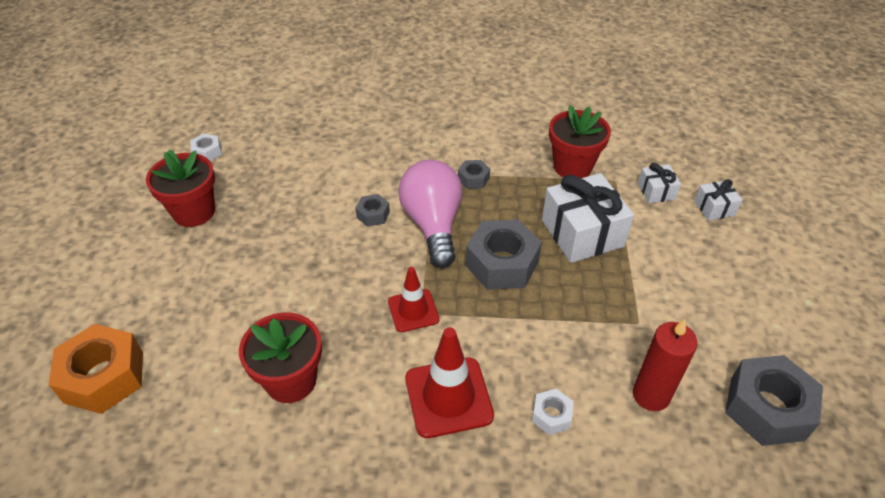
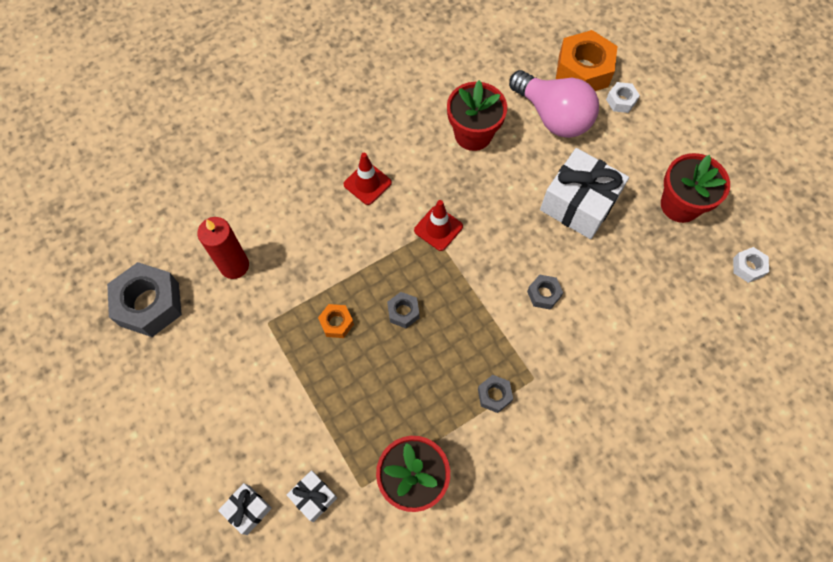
camera: 145 degrees right, 20 degrees up
pink light bulb [398,160,462,268] -> pink light bulb moved to [509,70,599,138]
red traffic cone [405,327,494,438] -> red traffic cone [344,153,392,205], size x0.63
grey nut [466,220,542,290] -> grey nut [387,292,420,328], size x0.49
white nut [532,389,574,435] -> white nut moved to [606,82,640,113]
white gift [542,173,634,263] -> white gift moved to [540,148,629,239]
none -> orange nut [318,304,354,338]

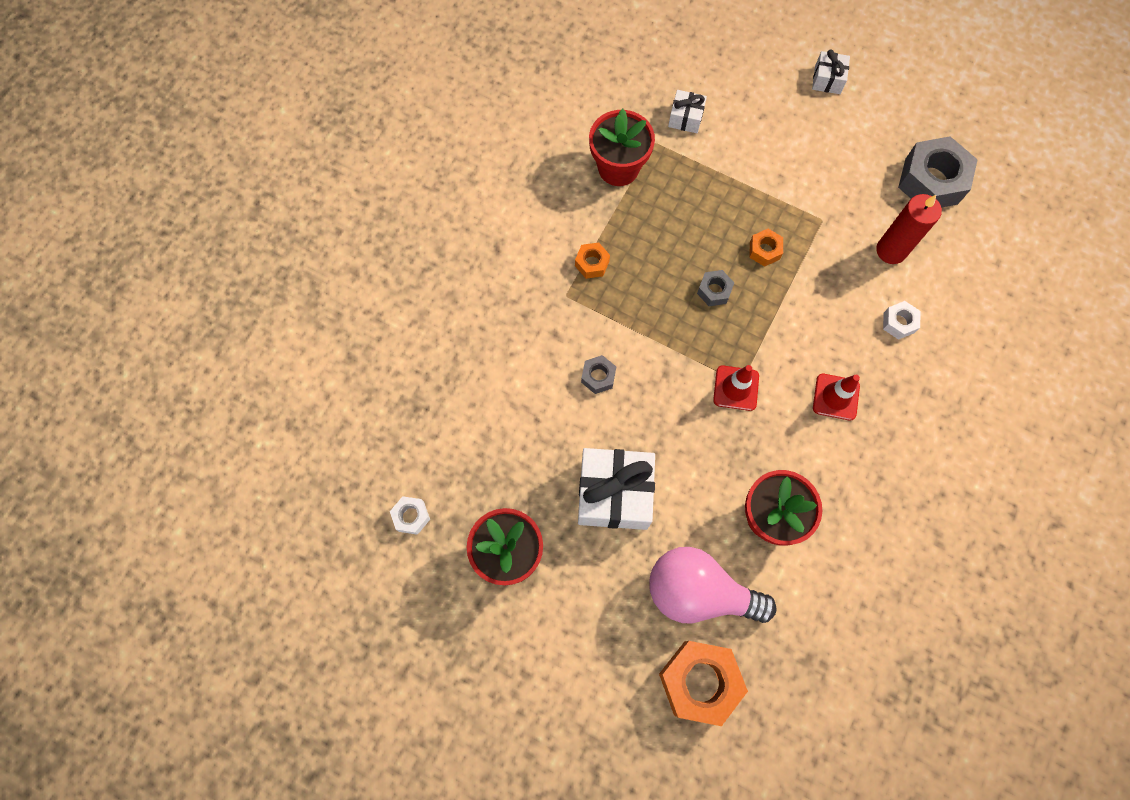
camera: 150 degrees right, 5 degrees up
white gift [218,483,272,535] -> white gift moved to [812,49,850,94]
grey nut [478,375,513,413] -> orange nut [575,243,610,279]
white nut [606,82,640,113] -> white nut moved to [883,301,920,340]

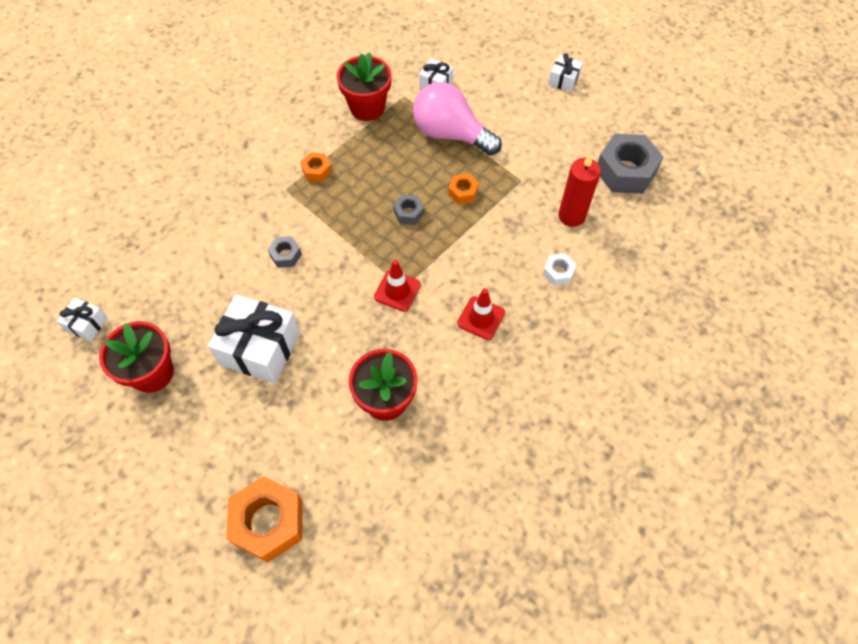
camera: 15 degrees right, 10 degrees down
white nut [390,496,430,535] -> white gift [57,297,108,342]
pink light bulb [650,547,777,624] -> pink light bulb moved to [413,82,502,156]

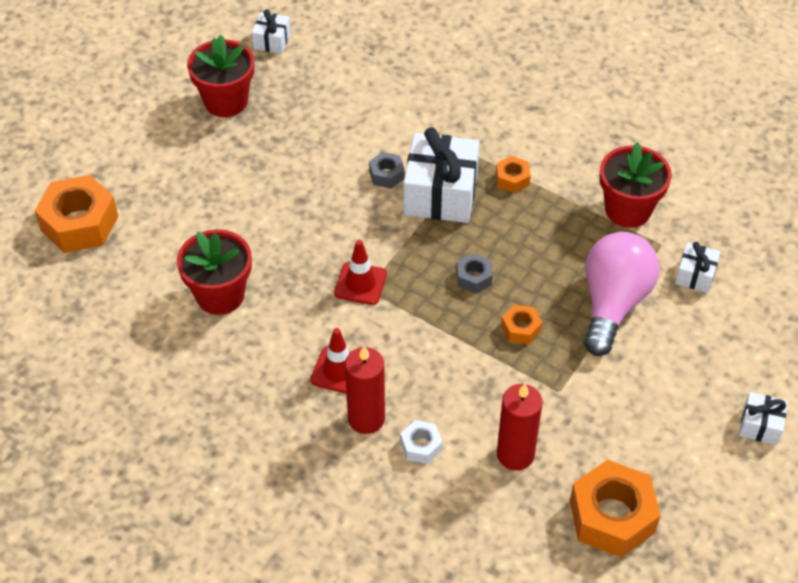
camera: 80 degrees right, 10 degrees down
white gift [208,294,300,383] -> white gift moved to [403,127,480,223]
grey nut [598,134,663,194] -> orange nut [570,460,661,558]
none -> red candle [345,346,385,434]

